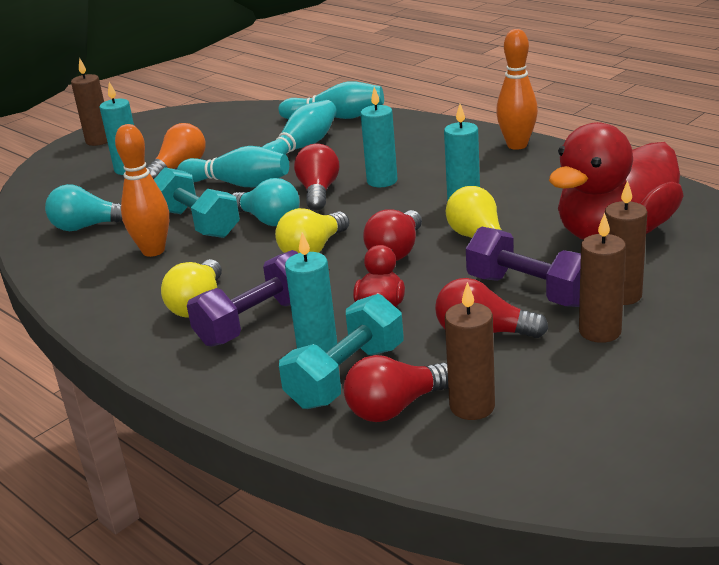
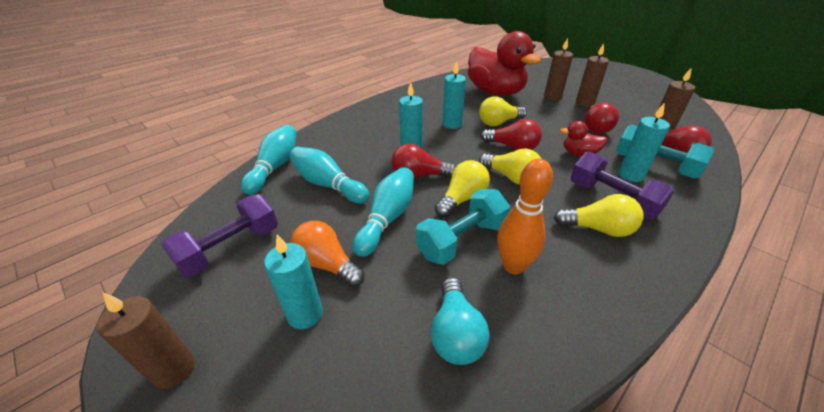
camera: 90 degrees left, 10 degrees up
turquoise light bulb [232,178,300,226] -> yellow light bulb [435,160,490,217]
purple dumbbell [466,227,581,307] -> purple dumbbell moved to [161,195,278,277]
orange bowling pin [496,29,538,150] -> none

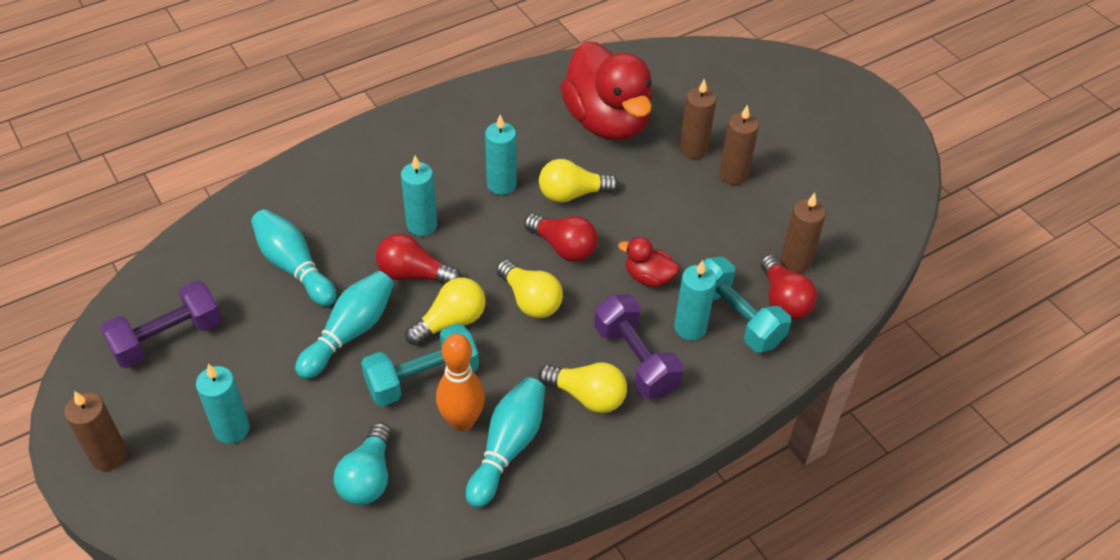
camera: 10 degrees right, 10 degrees up
turquoise bowling pin [241,125,296,195] -> turquoise bowling pin moved to [466,377,545,508]
orange light bulb [290,221,365,287] -> none
red light bulb [585,103,619,134] -> none

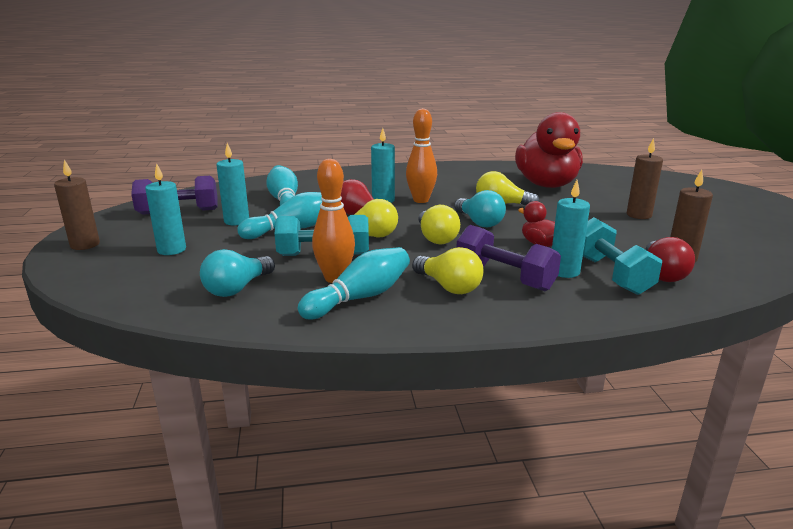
camera: 25 degrees right, 25 degrees down
turquoise candle [485,114,517,195] -> turquoise candle moved to [217,143,249,225]
red light bulb [524,214,598,262] -> turquoise light bulb [454,190,506,227]
purple dumbbell [594,294,684,399] -> purple dumbbell turned 45 degrees counterclockwise [456,225,561,291]
brown candle [679,78,716,159] -> none
none -> orange bowling pin [406,108,437,203]

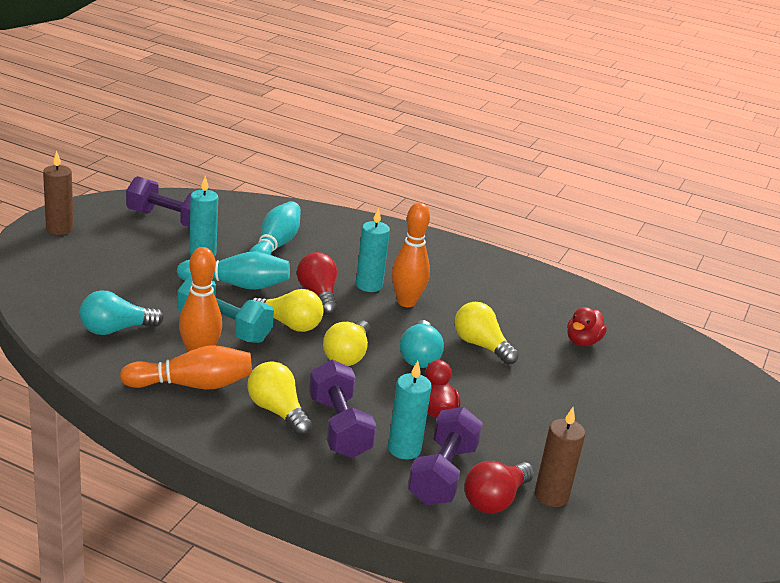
camera: 30 degrees right, 5 degrees up
turquoise candle [145,163,186,255] -> none
turquoise bowling pin [298,247,410,319] -> orange bowling pin [120,345,252,389]
yellow light bulb [412,247,483,294] -> yellow light bulb turned 150 degrees clockwise [247,361,312,436]
red duck [515,112,583,188] -> red duck [567,307,607,346], size x0.44
turquoise dumbbell [583,217,662,295] -> purple dumbbell [408,407,483,505]
brown candle [627,138,663,219] -> none

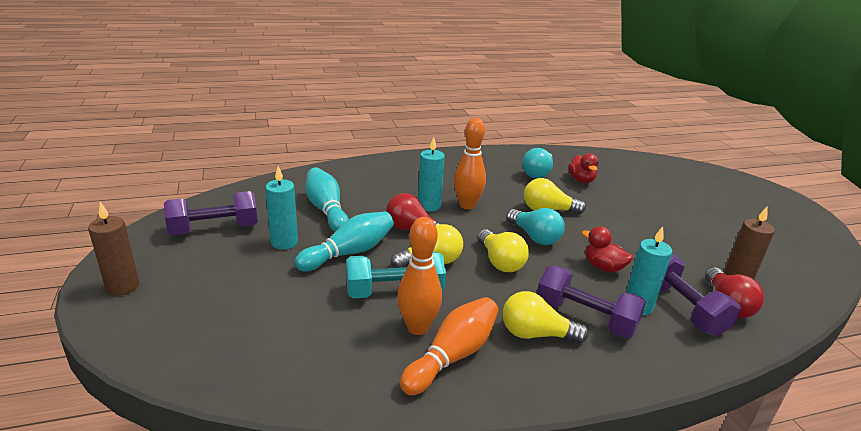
camera: 40 degrees left, 0 degrees up
turquoise light bulb [80,290,164,335] -> turquoise light bulb moved to [522,148,553,179]

